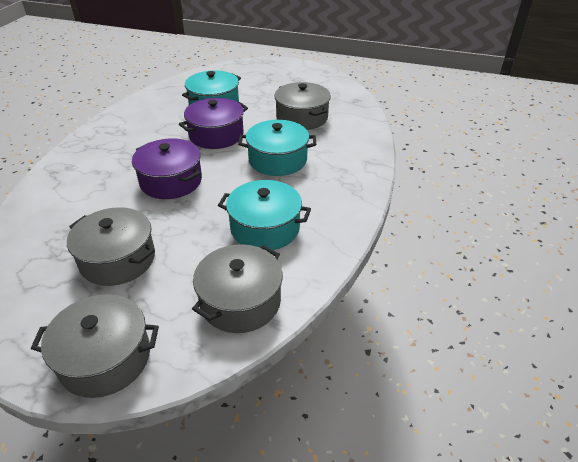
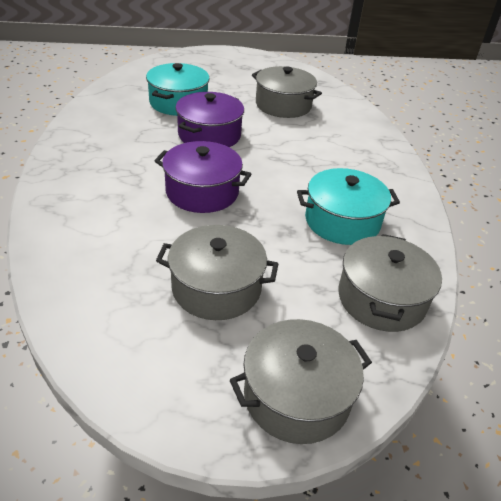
camera: 25 degrees left, 0 degrees up
turquoise pot [238,120,316,176] -> none

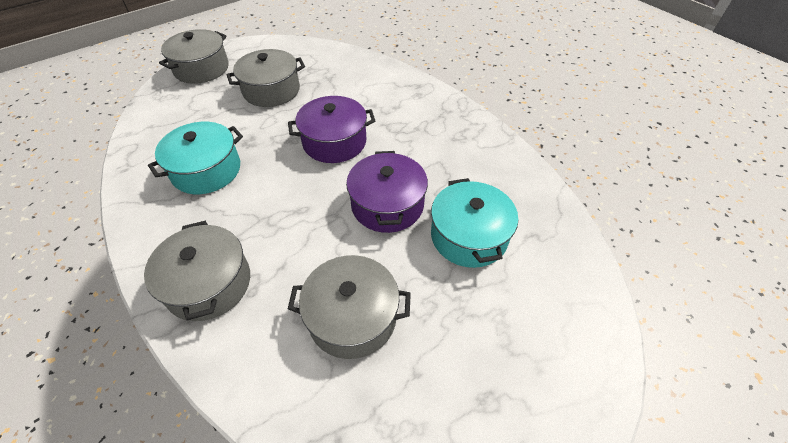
camera: 150 degrees right, 10 degrees up
grey pot [338,234,442,332] -> grey pot moved to [144,221,250,321]

